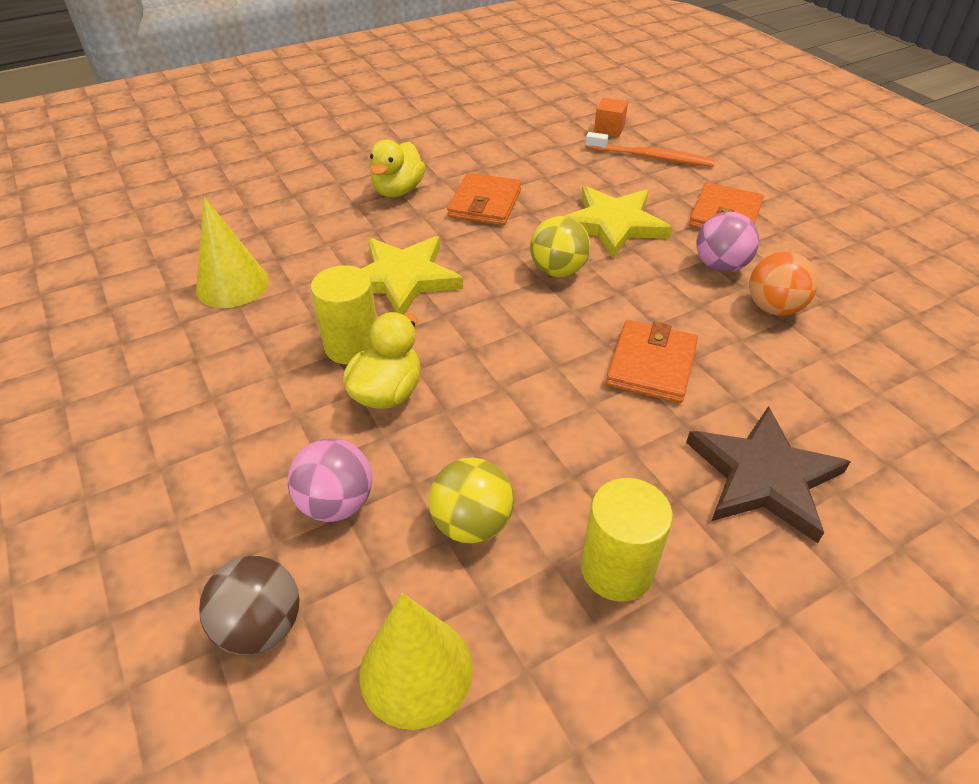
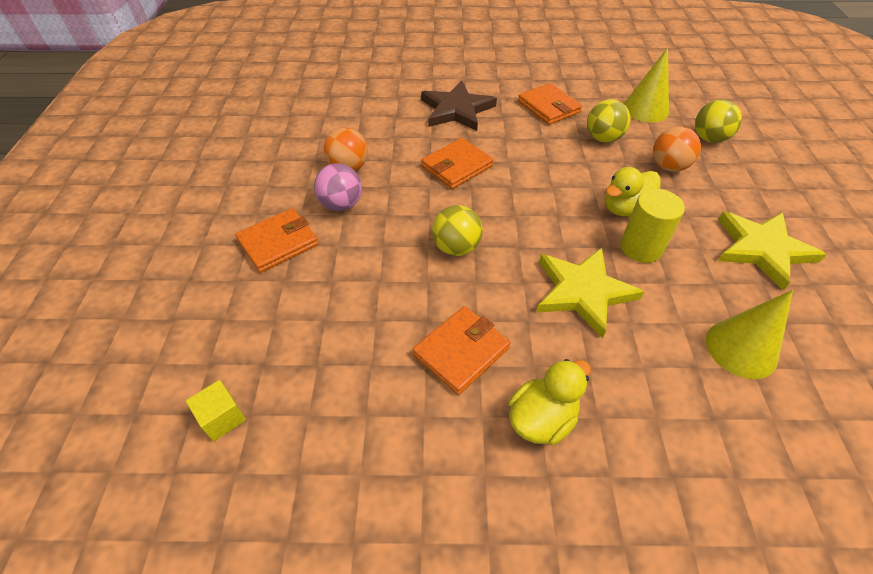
camera: 150 degrees left, 5 degrees up
brown ball [199,556,300,655] -> yellow ball [695,99,742,143]
pink ball [288,438,372,522] -> orange ball [653,127,701,172]
yellow star [565,186,672,258] -> yellow star moved to [718,212,827,291]
yellow cylinder [581,478,673,602] -> orange wallet [518,83,582,125]
orange toothbrush [585,132,715,167] -> none
orange cube [594,98,628,137] -> yellow cube [186,380,246,442]

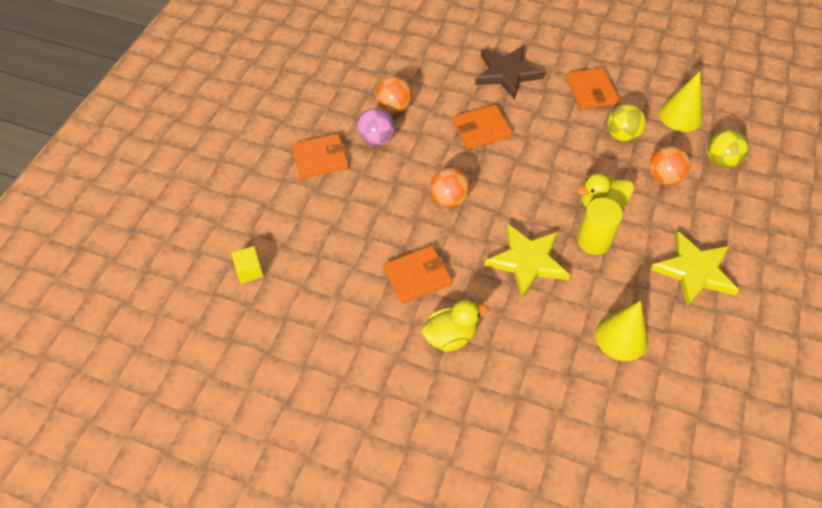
camera: 20 degrees right, 5 degrees up
yellow ball [432,205,483,256] -> orange ball [430,168,470,208]

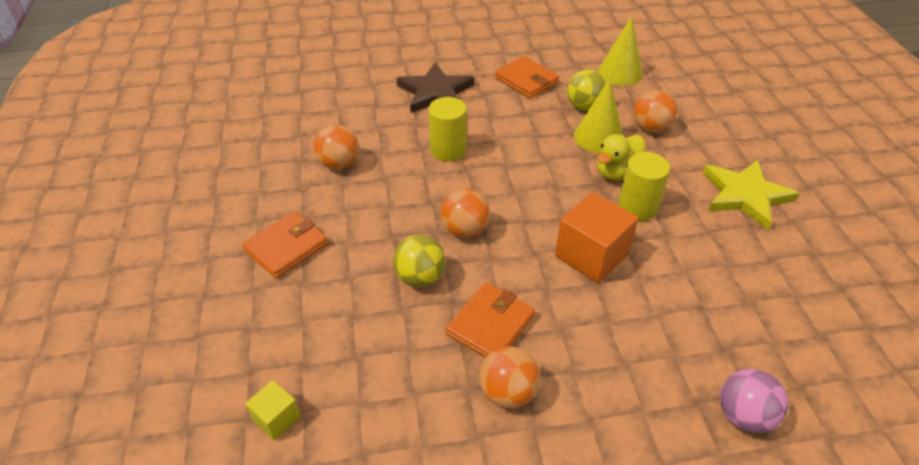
camera: 30 degrees left, 10 degrees down
pink ball [358,108,395,146] -> pink ball moved to [720,369,788,433]
yellow duck [422,300,488,352] -> none
orange wallet [453,105,512,149] -> yellow cylinder [428,97,467,162]
yellow star [484,224,570,299] -> orange cube [555,192,638,284]
yellow cone [595,301,648,361] -> yellow cone moved to [574,78,623,153]
yellow ball [707,129,749,168] -> yellow ball moved to [393,235,446,287]
none -> orange ball [479,346,540,408]

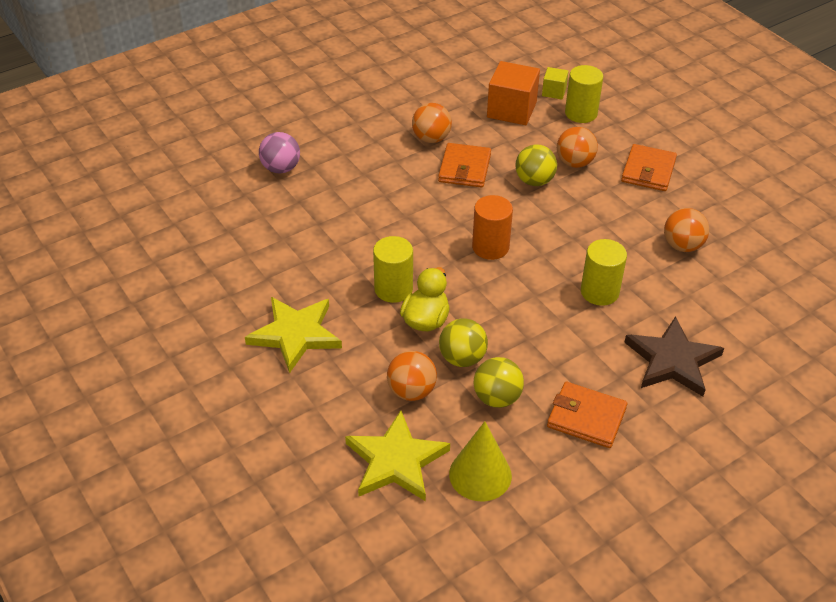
camera: 155 degrees right, 0 degrees up
orange ball [441,188,490,238] -> orange ball moved to [557,127,598,168]
orange cube [555,192,638,284] -> orange cube moved to [487,61,540,125]
yellow cone [574,78,623,153] -> yellow ball [439,318,488,367]
none -> yellow star [345,410,450,501]
none -> orange cylinder [472,195,513,260]
none -> yellow cylinder [565,65,603,123]

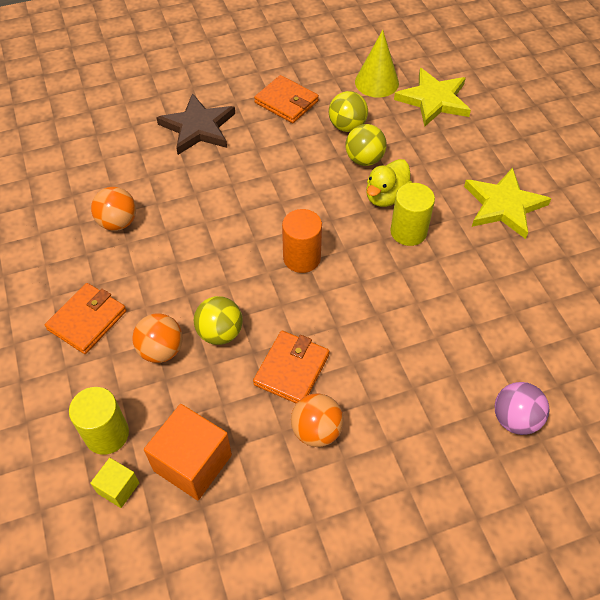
camera: 165 degrees left, 10 degrees up
orange ball [387,351,437,401] -> none
yellow cylinder [581,239,627,306] -> none

